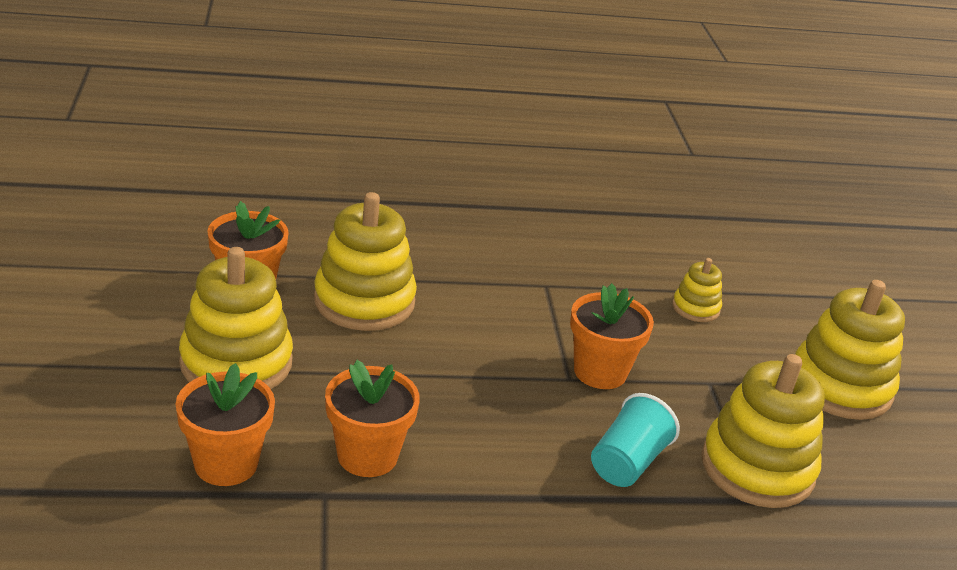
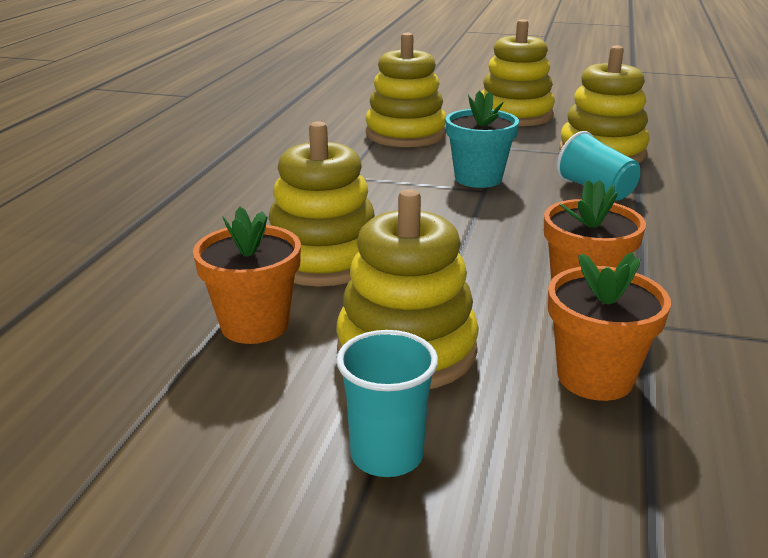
camera: 65 degrees left, 5 degrees down
orange flower pot [570,283,654,389] -> turquoise flower pot [446,91,519,188]
yellow stacking toy [672,258,722,322] -> yellow stacking toy [366,33,446,147], size x1.99
none -> turquoise cup [336,330,438,477]

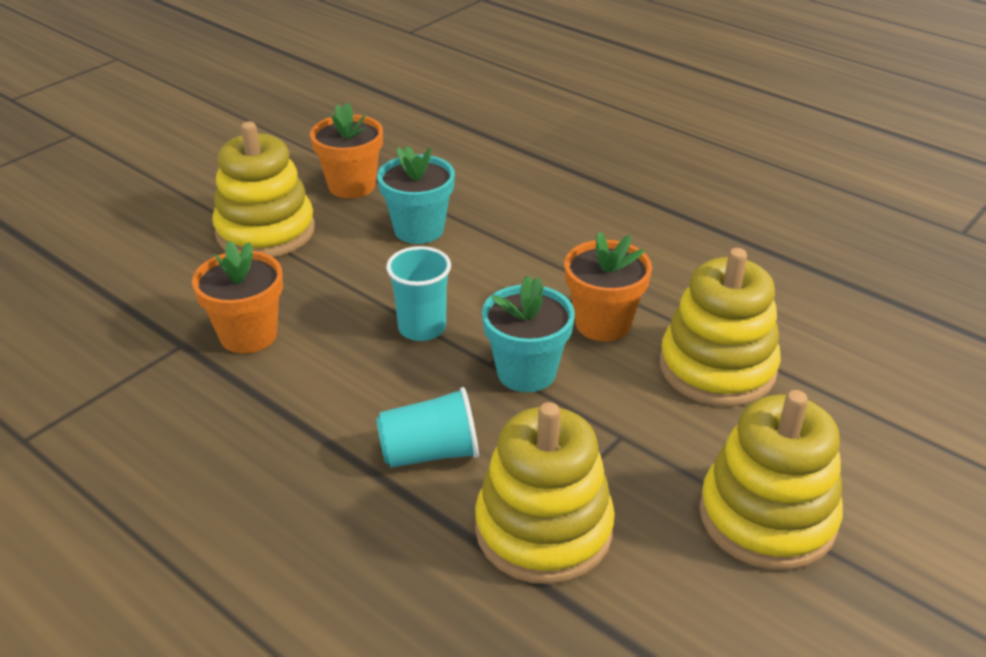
camera: 115 degrees right, 10 degrees up
yellow stacking toy [268,121,375,287] -> turquoise flower pot [377,146,455,244]
turquoise cup [336,330,438,477] -> turquoise cup moved to [386,246,451,341]
orange flower pot [548,252,671,401] -> orange flower pot moved to [564,232,652,341]

